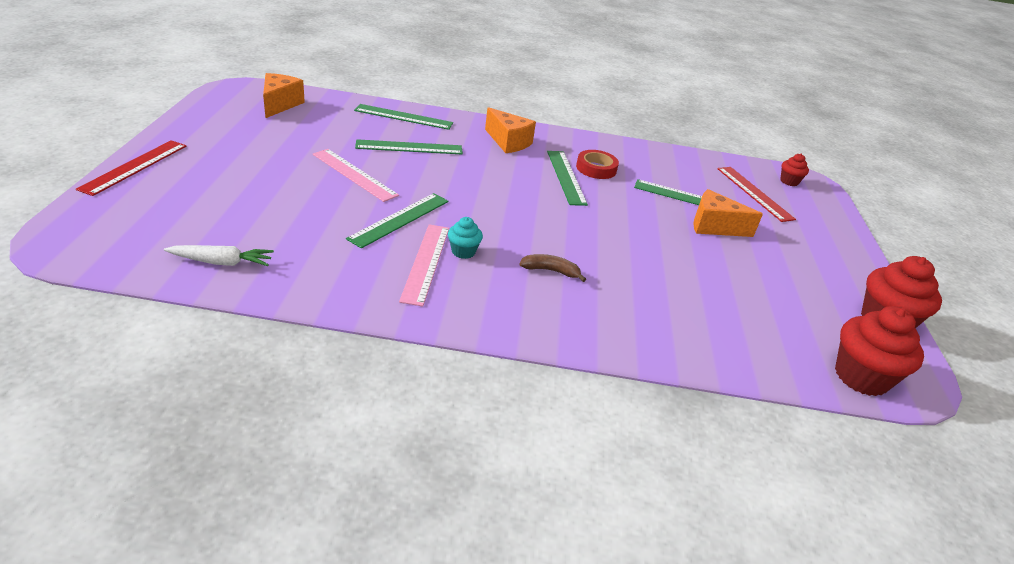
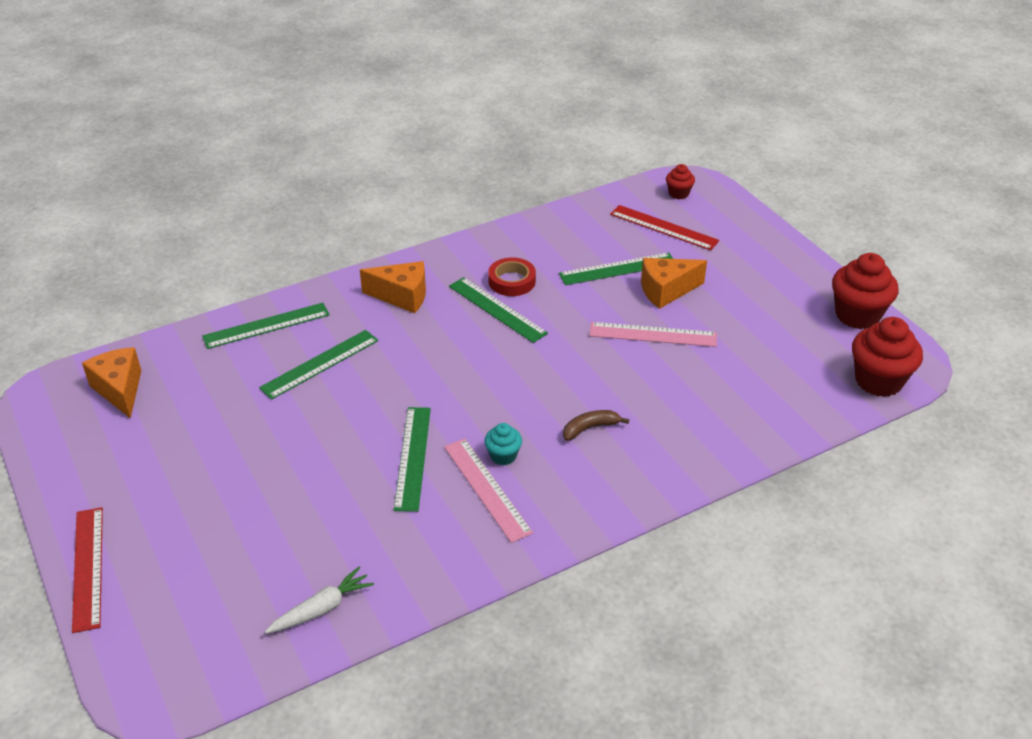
camera: 30 degrees left, 5 degrees up
pink ruler [312,149,399,202] -> pink ruler moved to [589,322,717,347]

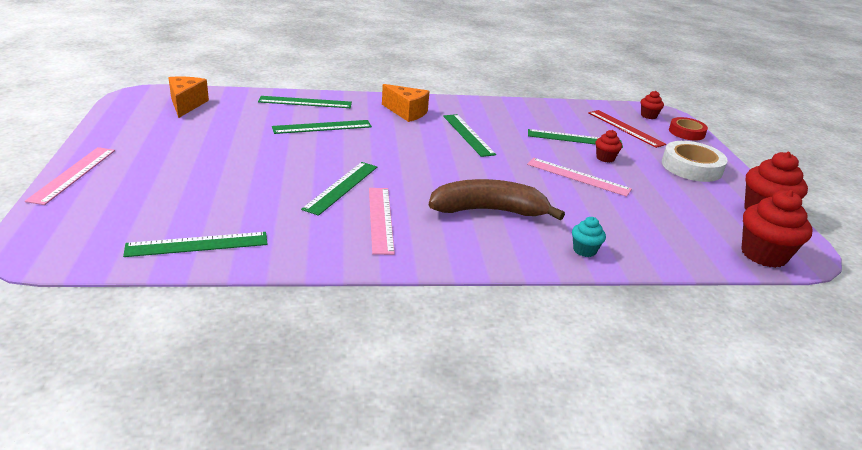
camera: 20 degrees right, 10 degrees down
red ruler [72,507,103,633] -> pink ruler [25,147,115,205]
white carrot [265,566,374,634] -> green ruler [123,232,268,257]
turquoise cupcake [484,423,522,465] -> turquoise cupcake moved to [572,217,606,257]
red tape [488,257,536,296] -> red tape moved to [669,117,708,140]
brown banana [563,410,629,441] -> brown banana [429,179,565,220], size x2.21
orange cheese [641,258,707,309] -> red cupcake [596,130,622,162]
none -> white tape [662,141,728,182]

